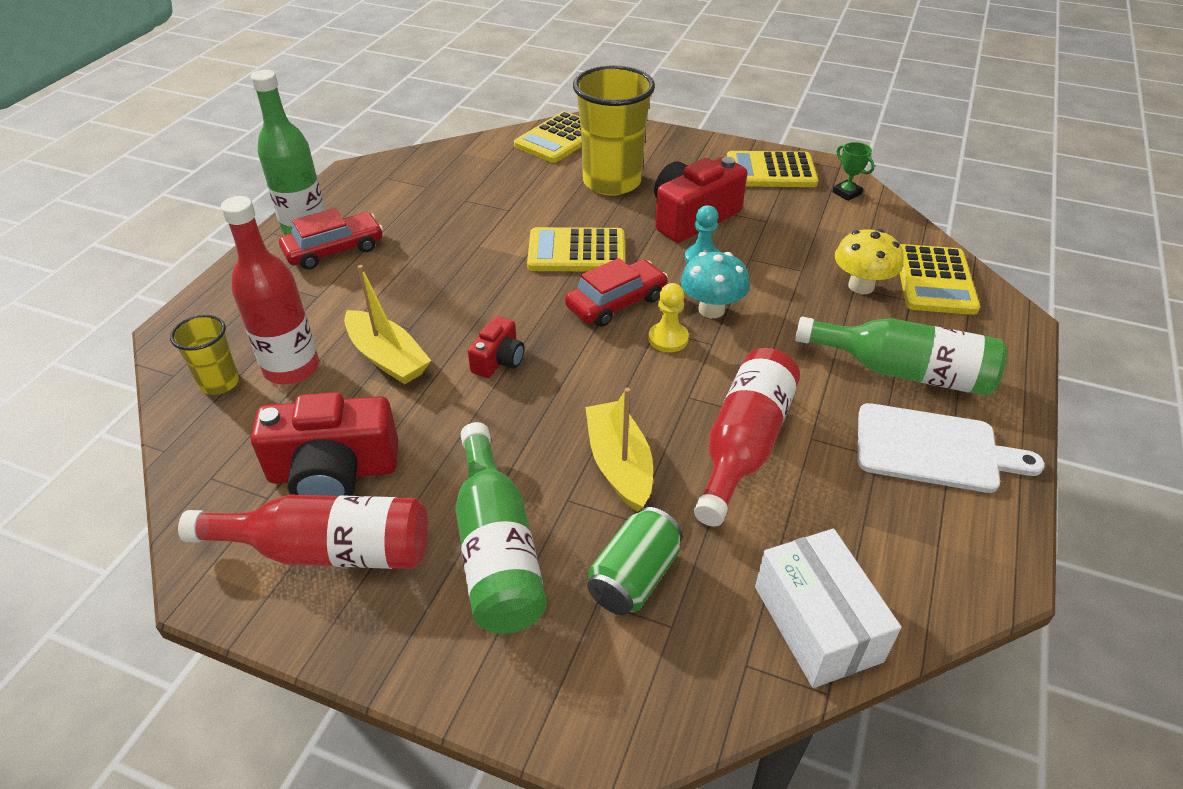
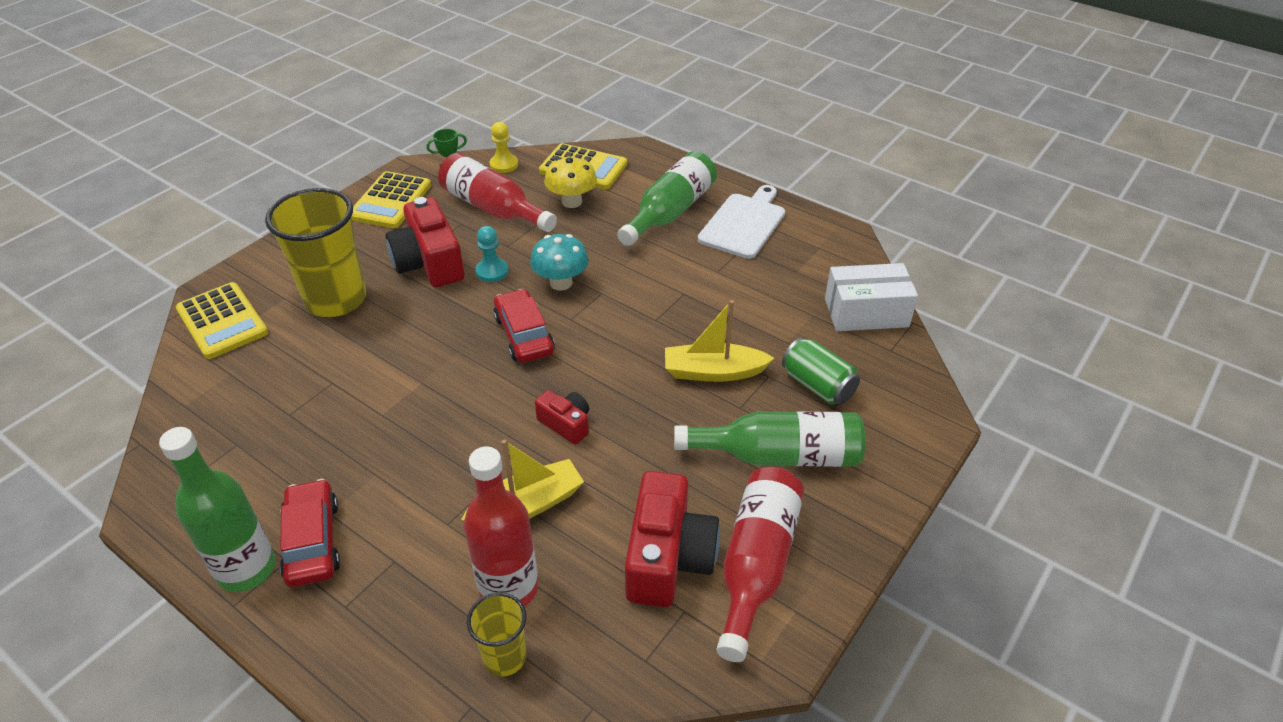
camera: 75 degrees left, 0 degrees up
yellow calculator [527,227,625,271] -> none
yellow pawn [648,283,689,352] -> yellow pawn moved to [490,122,518,173]
red bottle [694,348,800,526] -> red bottle moved to [438,153,557,232]

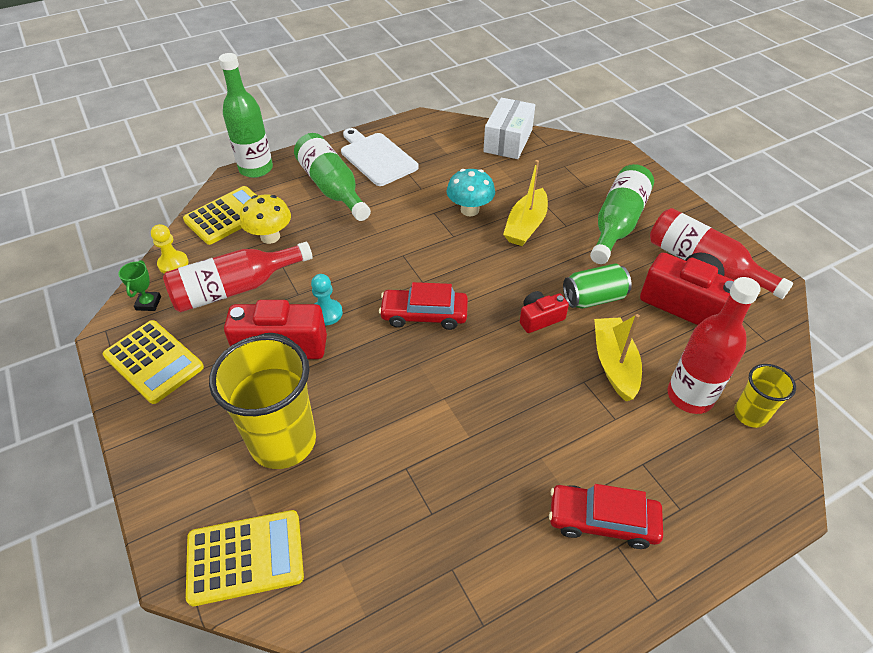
camera: 65 degrees left, 5 degrees up
green bottle [159,427,276,592] -> green bottle moved to [219,53,273,178]
turquoise mushroom [530,234,589,291] -> turquoise mushroom moved to [447,169,495,216]
green can [782,337,860,405] -> green can moved to [563,264,632,309]

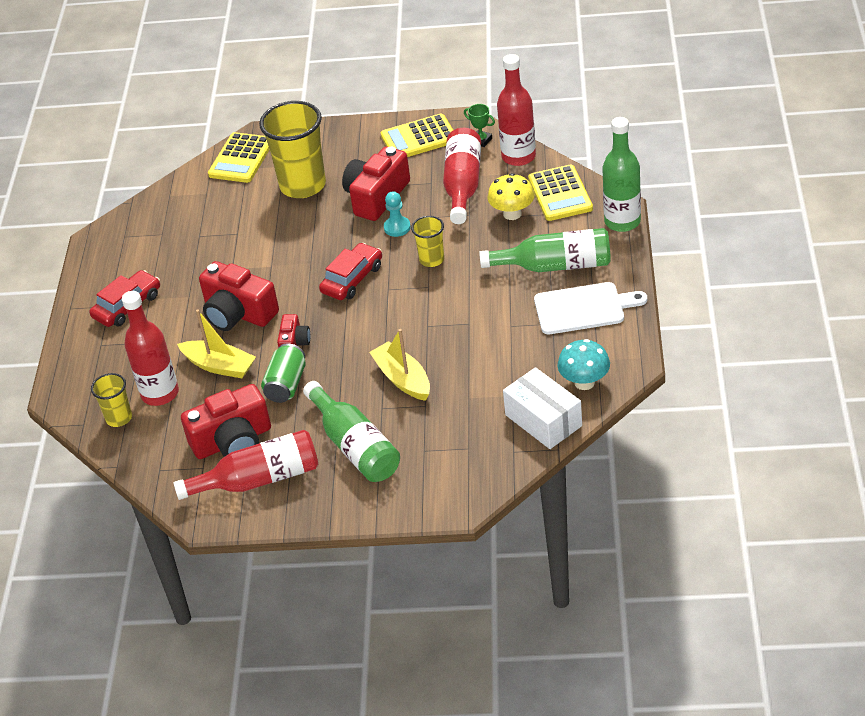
camera: 125 degrees right, 5 degrees down
yellow pawn [151,224,189,274] -> red bottle [497,54,536,166]
turquoise mushroom [447,169,495,216] -> turquoise mushroom moved to [557,339,610,390]
none -> red camera [199,261,279,331]
none -> yellow cup [411,216,444,267]

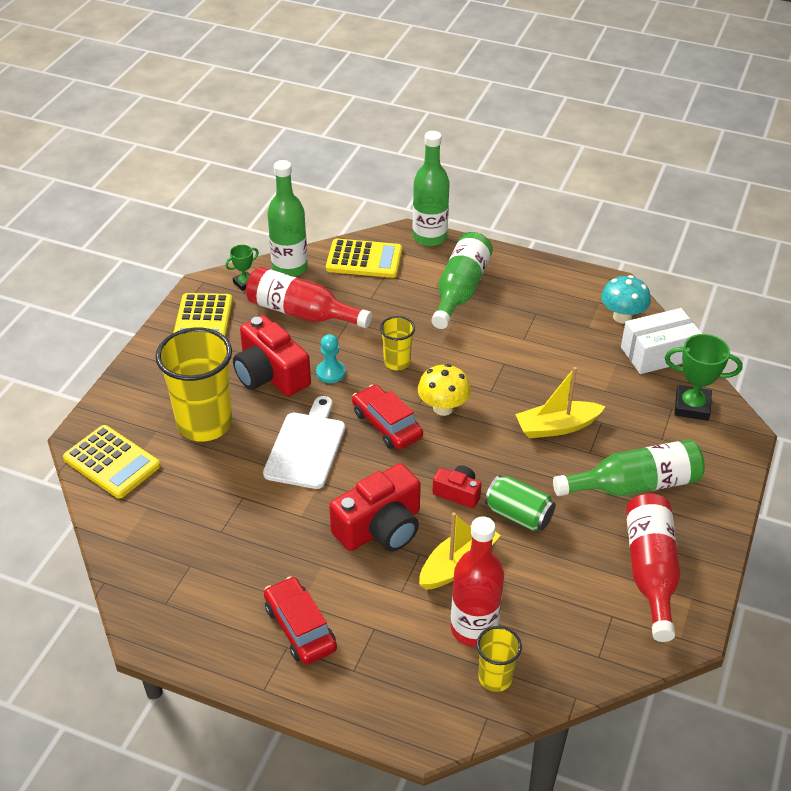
camera: 75 degrees left, 0 degrees up
red camera [181,384,271,459] -> none
yellow mushroom [487,173,535,220] -> yellow mushroom moved to [418,364,471,416]
red bottle [497,54,536,166] -> green bottle [267,160,308,277]
white cutting board [534,282,647,334] -> white cutting board moved to [263,396,345,489]
none -> green trophy [665,334,743,421]

